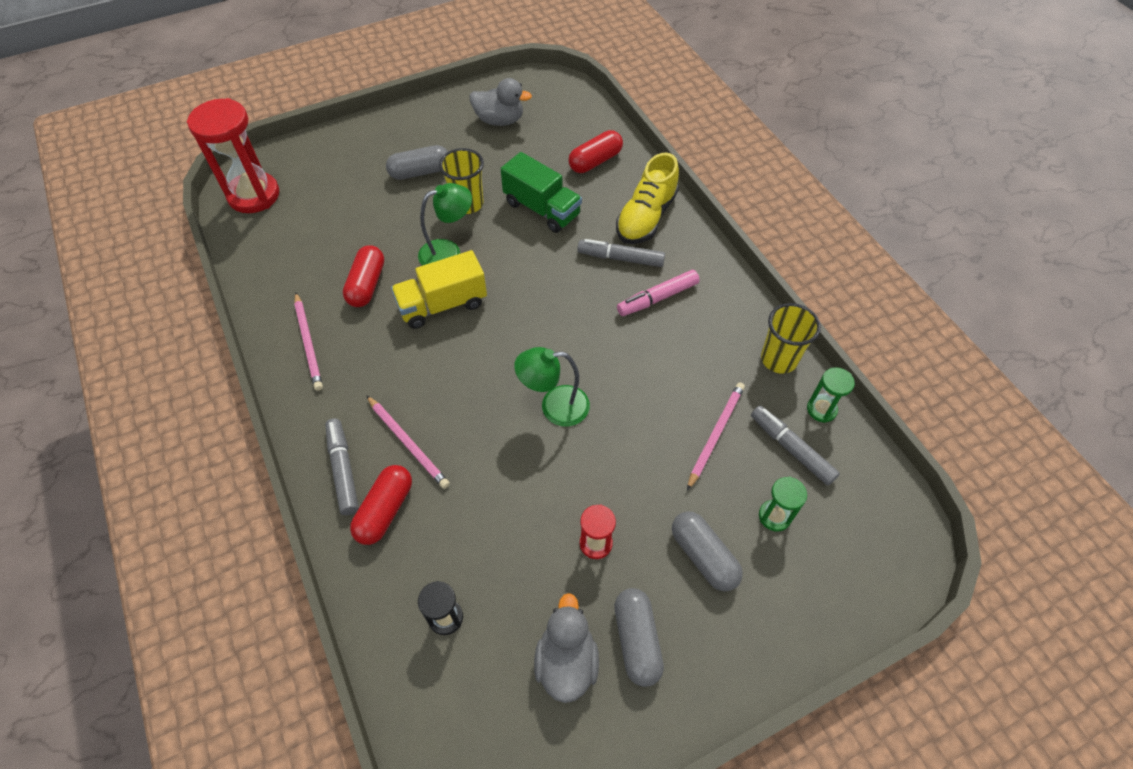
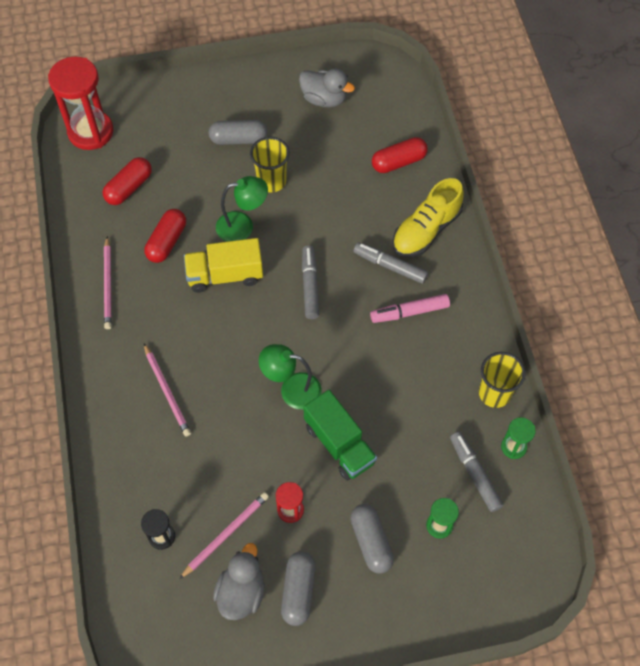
camera: 15 degrees right, 5 degrees up
grey marker [325,418,359,515] -> grey marker moved to [302,246,319,319]
red capsule [350,465,412,545] -> red capsule moved to [103,157,152,205]
green truck [501,152,582,233] -> green truck moved to [304,390,377,481]
pink pencil [687,382,745,490] -> pink pencil moved to [179,492,269,579]

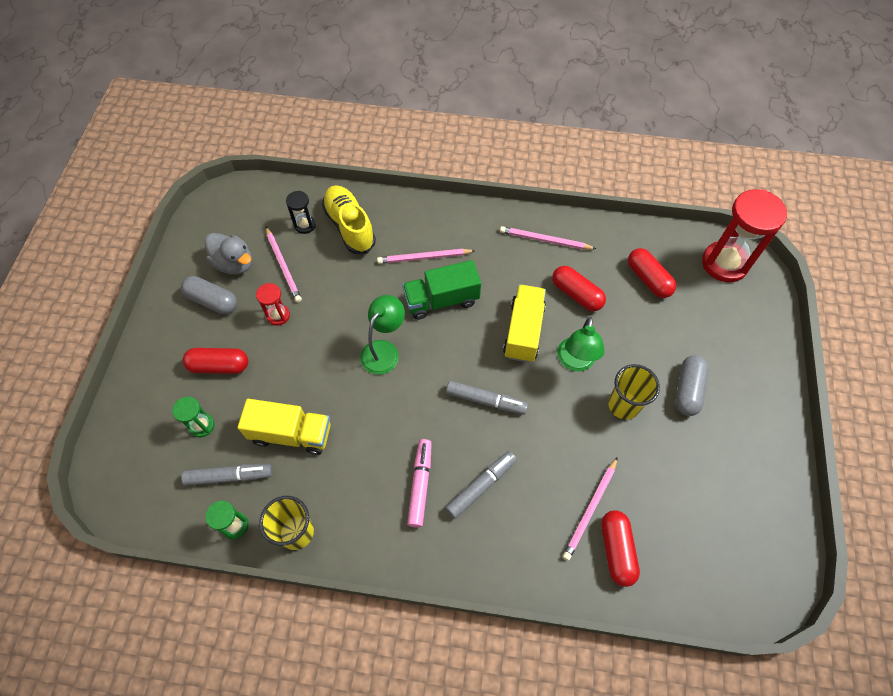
camera: 110 degrees right, 0 degrees up
grey duck [299,69,355,108] -> none
green truck [304,390,377,481] -> green truck moved to [402,260,481,320]
grey capsule [350,504,394,574] -> red capsule [182,348,249,374]
yellow shoe [393,178,464,257] -> yellow shoe moved to [322,185,376,254]
none -> yellow truck [238,399,331,455]
none -> pink pencil [563,457,618,561]

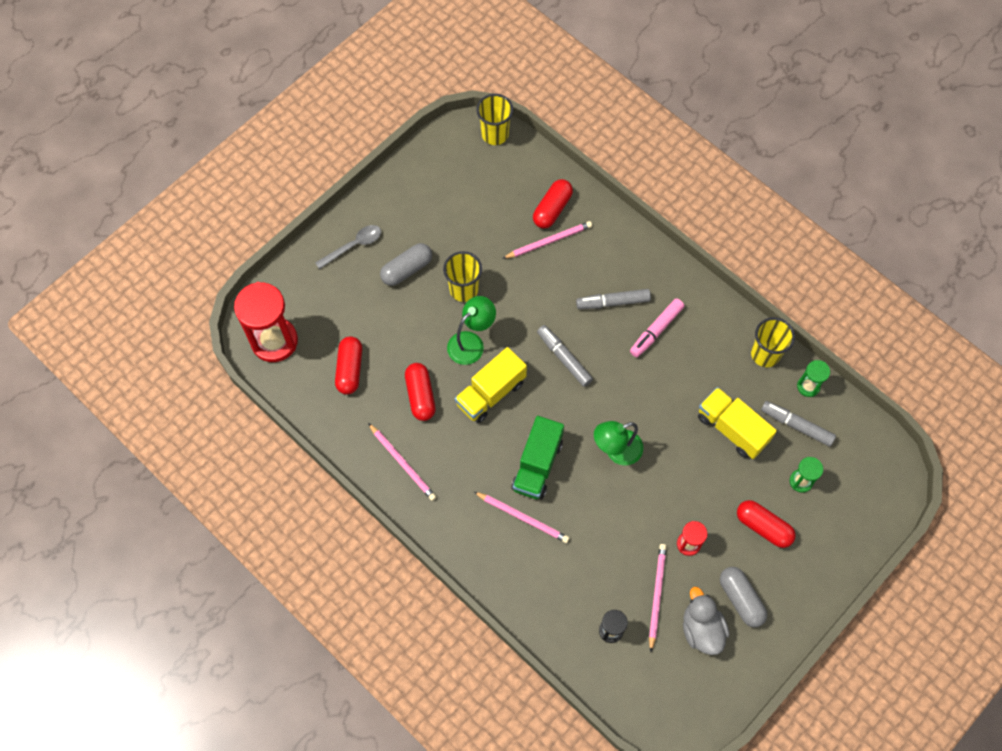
camera: 145 degrees left, 5 degrees up
yellow shoe [322,185,376,254] -> none
green truck [402,260,481,320] -> green truck turned 90 degrees clockwise [511,416,564,499]
none -> grey spoon [315,225,381,269]
none -> yellow cup [476,94,513,145]

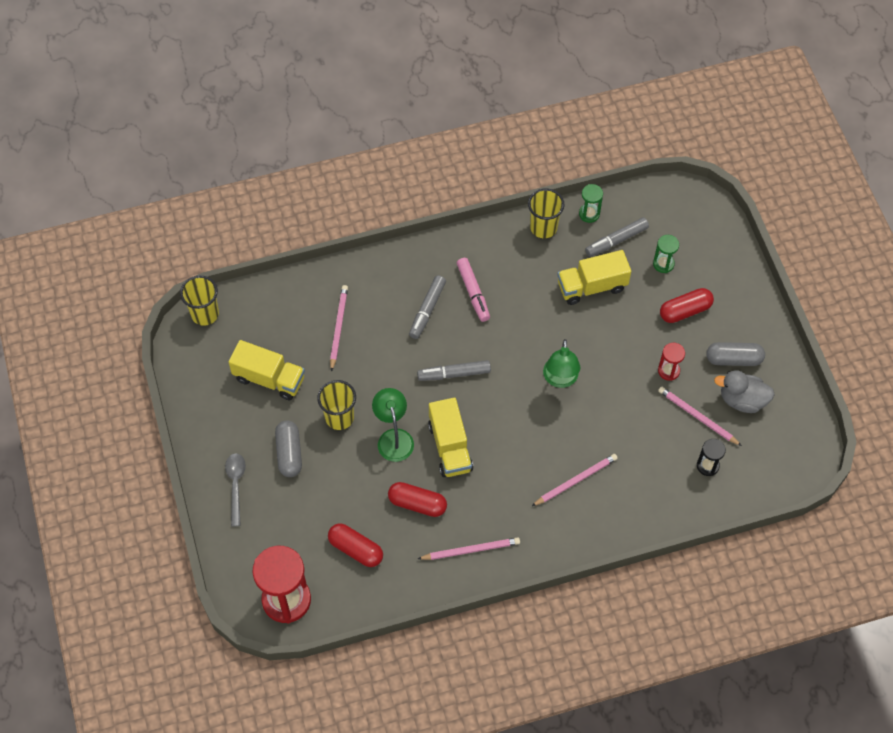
camera: 60 degrees left, 5 degrees down
green truck [511,416,564,499] -> none
red capsule [533,179,573,229] -> none
none -> yellow truck [229,340,305,400]

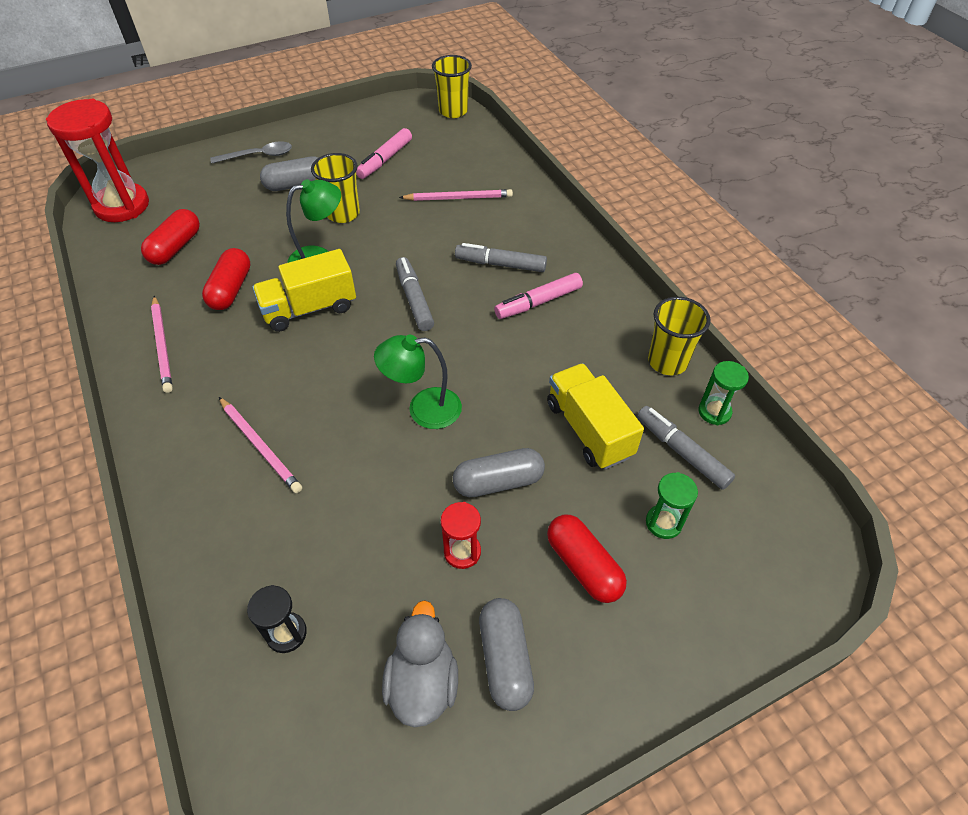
camera: 80 degrees right, 10 degrees down
yellow truck [229,340,305,400] -> pink marker [356,128,412,179]
pink pencil [658,386,742,446] -> none
none -> grey capsule [453,448,545,497]

